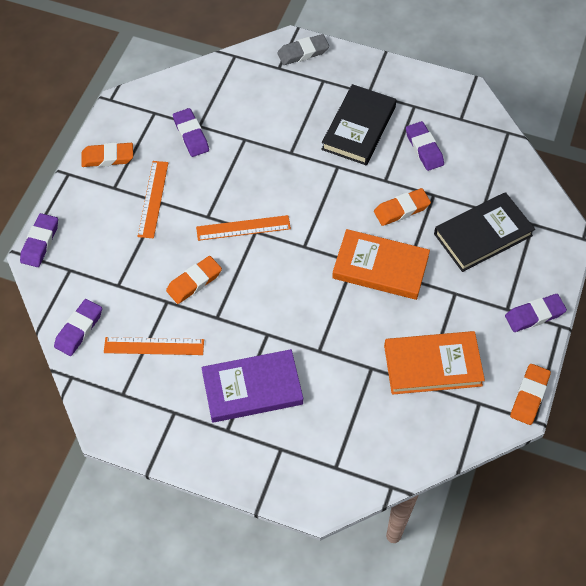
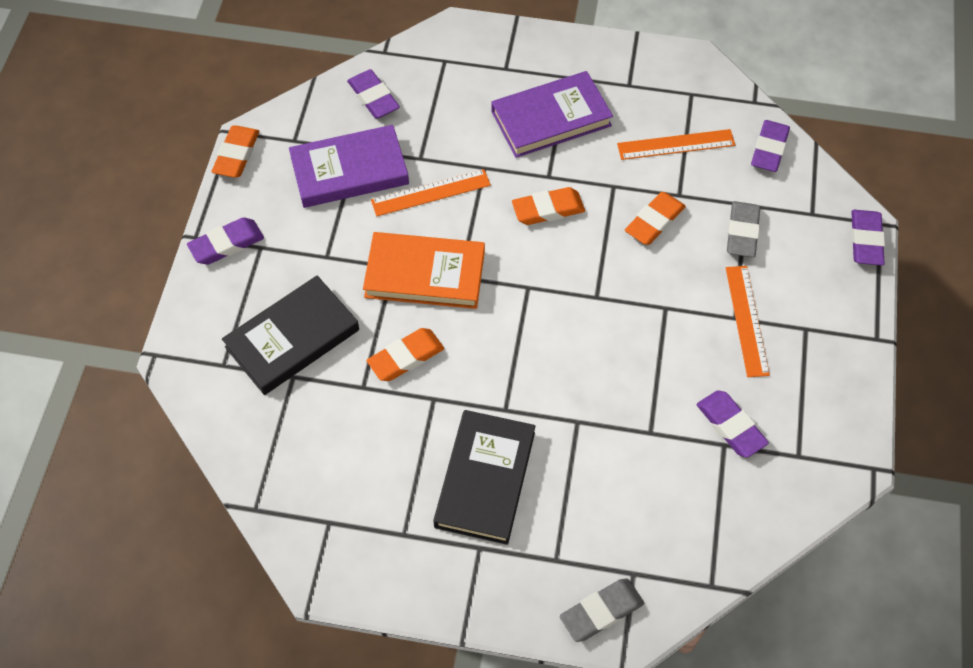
camera: 170 degrees right, 0 degrees up
orange eraser [81,142,133,167] -> orange eraser moved to [512,187,585,225]
orange ruler [196,215,291,241] -> orange ruler moved to [371,169,491,216]
orange book [384,331,485,395] -> purple book [289,125,409,208]
purple eraser [406,121,444,171] -> purple eraser moved to [347,69,400,119]
none -> grey eraser [727,201,760,257]

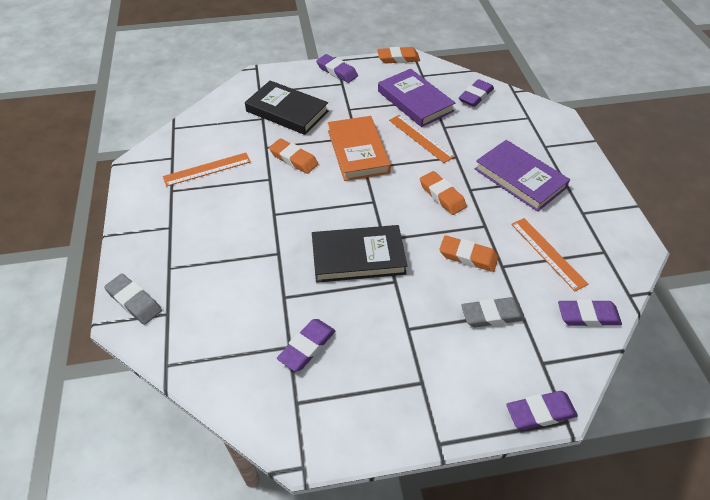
camera: 70 degrees right, 10 degrees down
black book [433,410,535,545] -> black book moved to [312,225,407,283]
orange ruler [726,266,770,377] -> orange ruler moved to [163,153,251,187]

